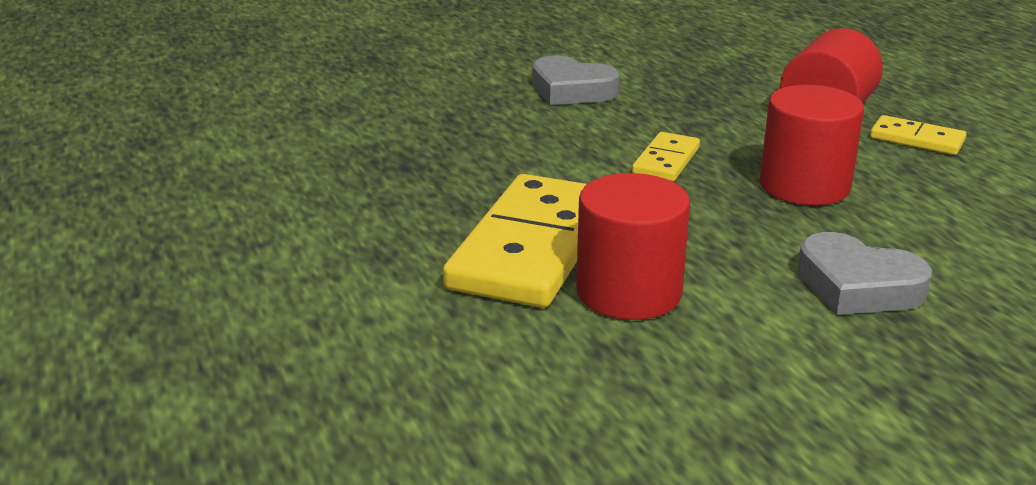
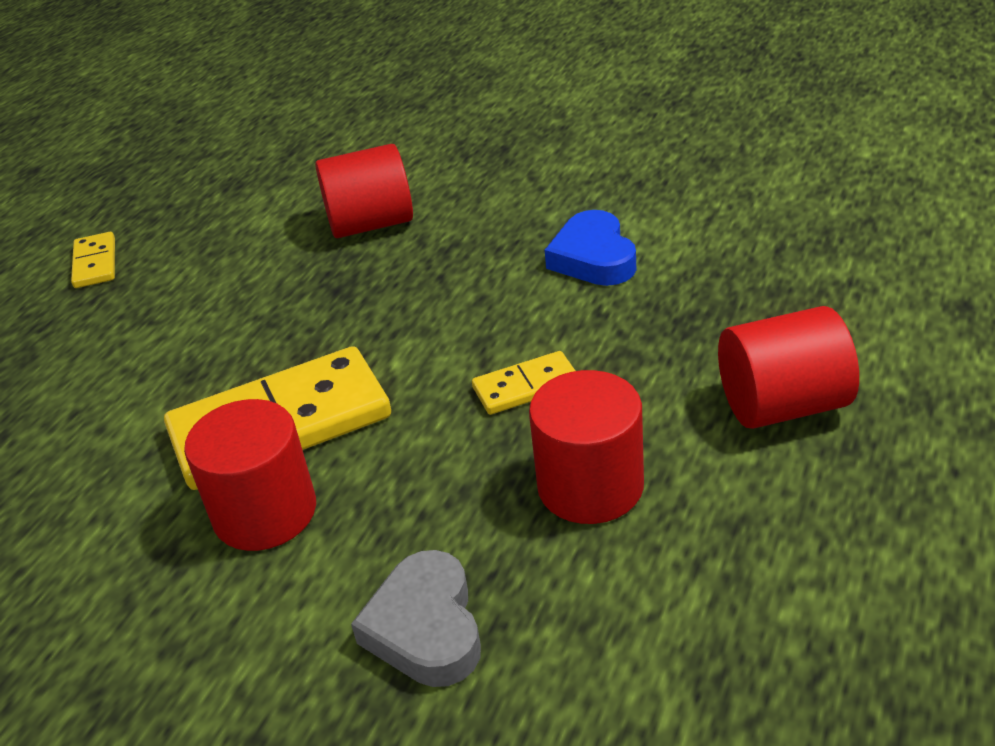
camera: 50 degrees right, 10 degrees up
grey heart [532,55,620,105] -> blue heart [545,210,636,286]
yellow domino [870,115,966,155] -> yellow domino moved to [71,232,115,288]
none -> red cylinder [315,144,413,238]

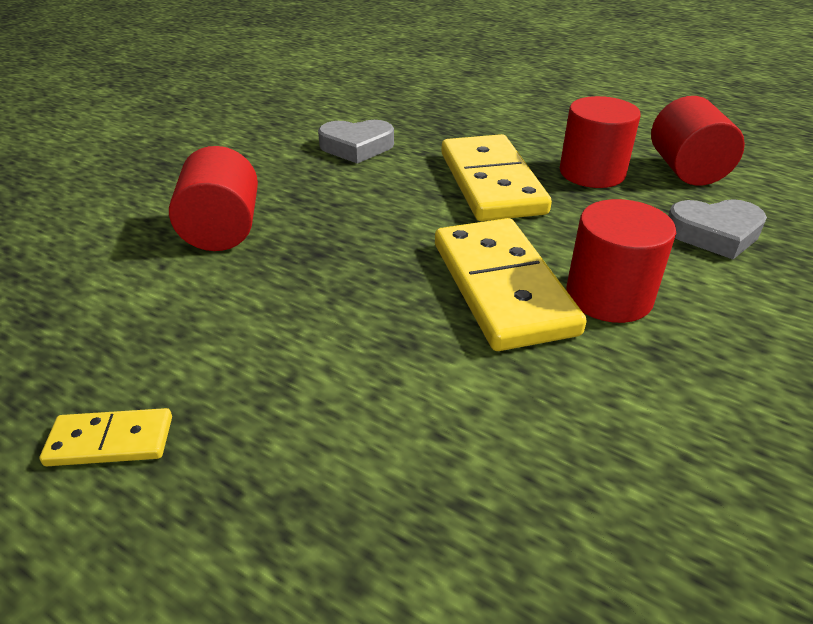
camera: 85 degrees left, 0 degrees up
yellow domino [472,351,575,415] -> yellow domino [441,134,552,221], size x2.08
blue heart [545,210,636,286] -> grey heart [318,120,394,164]
red cylinder [718,306,859,429] -> red cylinder moved to [651,96,745,186]

